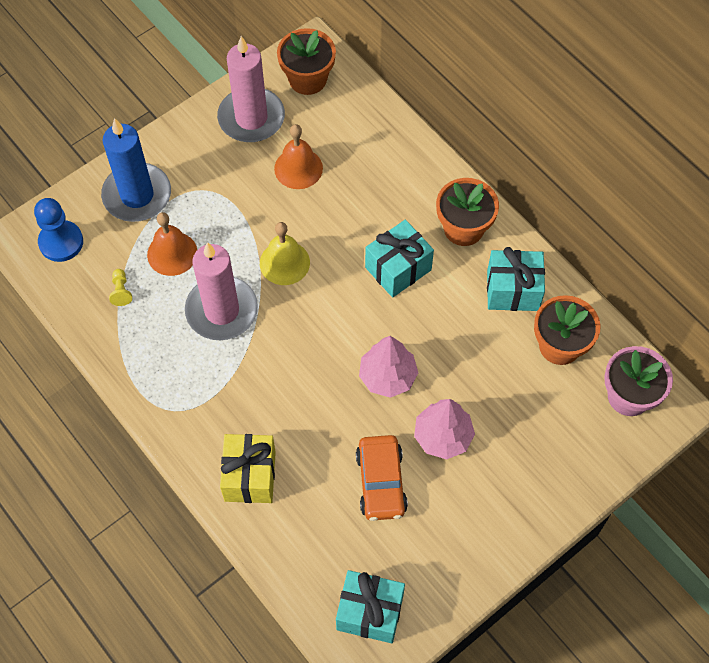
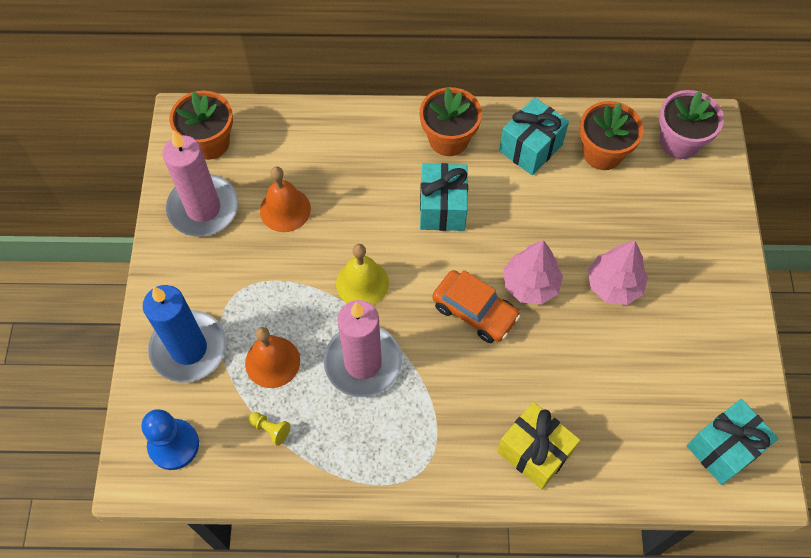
camera: 50 degrees left, 0 degrees up
orange car [356,435,408,521] -> orange car moved to [432,270,521,343]

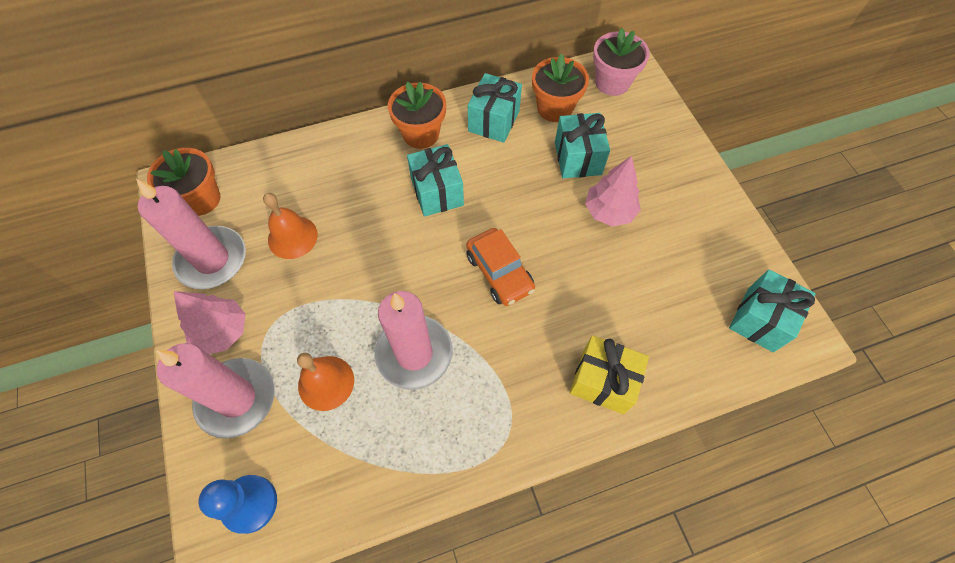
camera: 20 degrees left, 0 degrees up
blue candle [143,285,226,383] -> pink candle [157,343,274,439]
yellow pawn [248,412,290,446] -> none
yellow bell [336,244,389,305] -> none
orange car [432,270,521,343] -> orange car turned 45 degrees clockwise [466,228,535,306]
pink tree [503,240,563,305] -> pink tree moved to [174,291,246,354]
none -> turquoise gift [555,113,610,178]

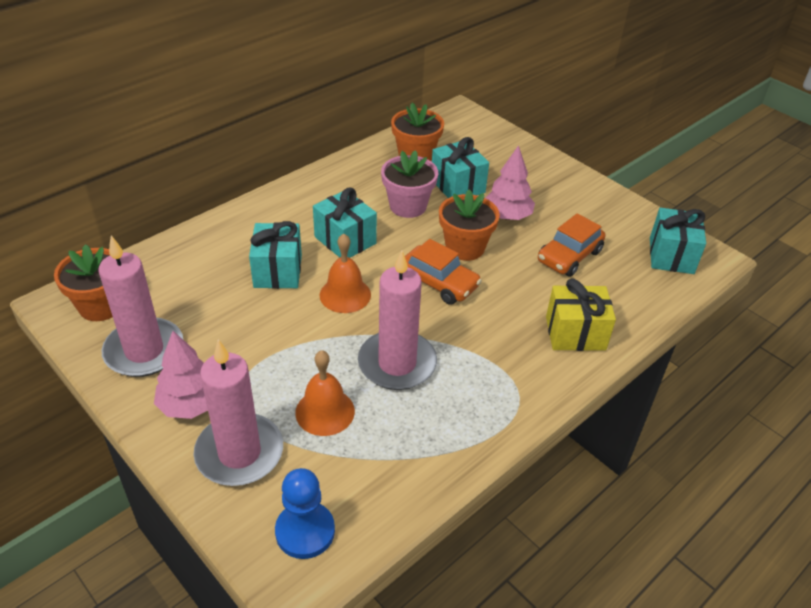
camera: 25 degrees left, 20 degrees down
orange bell [263,193,318,259] -> orange bell moved to [319,234,371,313]
orange flower pot [388,81,446,149] -> orange flower pot moved to [439,190,500,261]
turquoise gift [468,73,522,143] -> turquoise gift moved to [249,221,302,289]
pink flower pot [593,28,650,96] -> pink flower pot moved to [381,150,438,218]
none -> orange car [538,213,605,277]

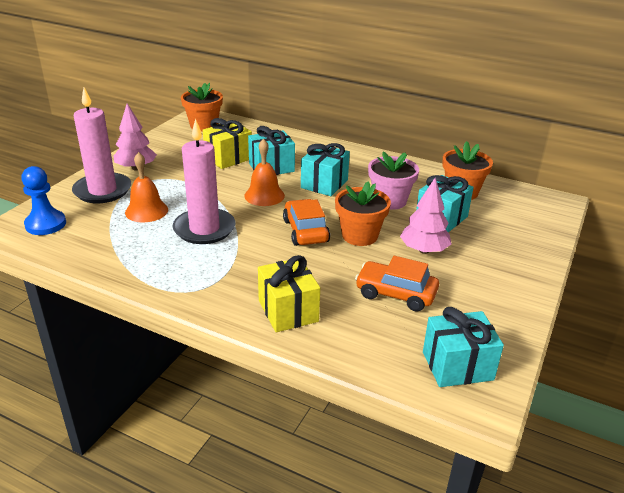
camera: 70 degrees right, 10 degrees down
pink candle [99,235,183,377] -> none
orange car [405,239,482,305] -> orange car turned 150 degrees clockwise [283,199,330,246]
none -> yellow gift [203,118,252,169]

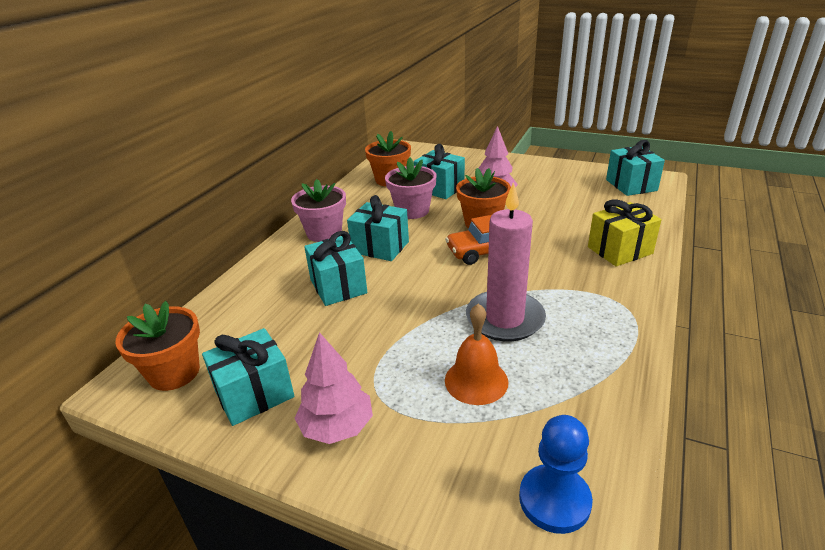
camera: 90 degrees left, 0 degrees up
pink candle [72,88,131,203] -> none
yellow gift [203,118,252,169] -> none
orange bell [244,139,285,206] -> none
orange car [355,256,439,312] -> none
none -> turquoise gift [202,328,294,426]
none -> pink flower pot [291,179,346,242]

